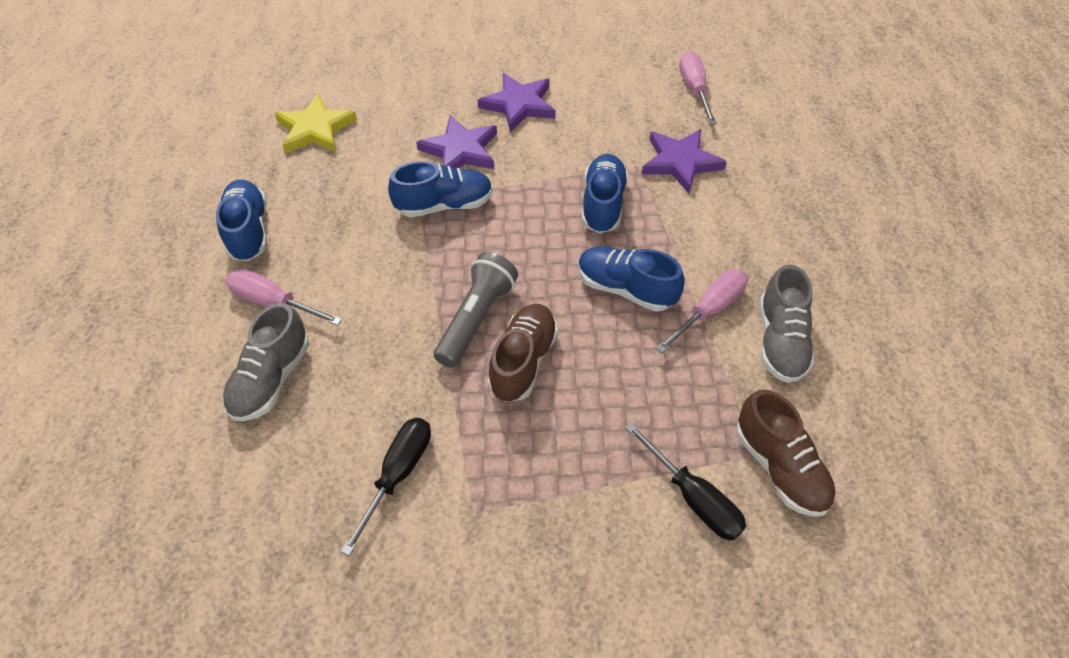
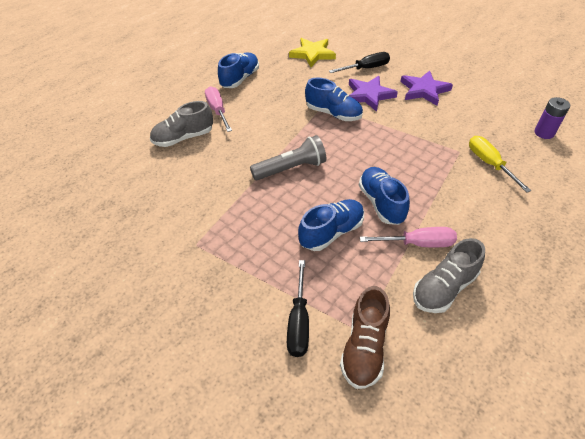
camera: 45 degrees right, 5 degrees down
black screwdriver [341,418,431,556] -> black screwdriver moved to [329,52,390,73]
brown shoe [488,304,558,402] -> none
blue shoe [582,154,628,233] -> blue shoe moved to [298,199,364,251]
purple star [641,129,727,194] -> yellow screwdriver [469,136,531,193]
pink screwdriver [679,51,717,125] -> purple battery [534,97,570,139]

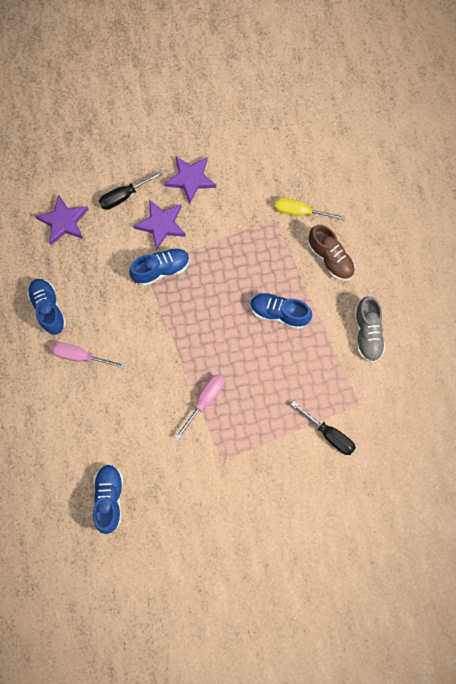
camera: 55 degrees left, 25 degrees up
grey shoe [150,101,213,147] -> none
grey flashlight [250,135,326,180] -> none
yellow star [289,38,336,67] -> purple star [35,195,89,245]
blue shoe [298,199,364,251] -> blue shoe moved to [93,464,123,534]
black screwdriver [329,52,390,73] -> black screwdriver turned 135 degrees counterclockwise [99,171,163,210]
brown shoe [340,286,390,389] -> brown shoe moved to [308,225,355,281]
pink screwdriver [360,227,457,247] -> pink screwdriver moved to [175,374,225,440]
purple battery [534,97,570,139] -> none

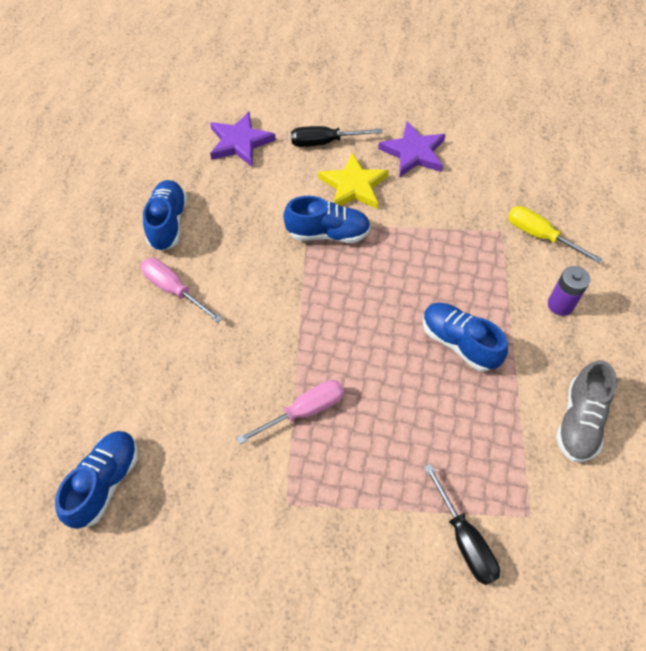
camera: 25 degrees right, 15 degrees down
purple star [134,199,186,250] -> yellow star [318,153,389,209]
brown shoe [308,225,355,281] -> purple battery [548,266,590,316]

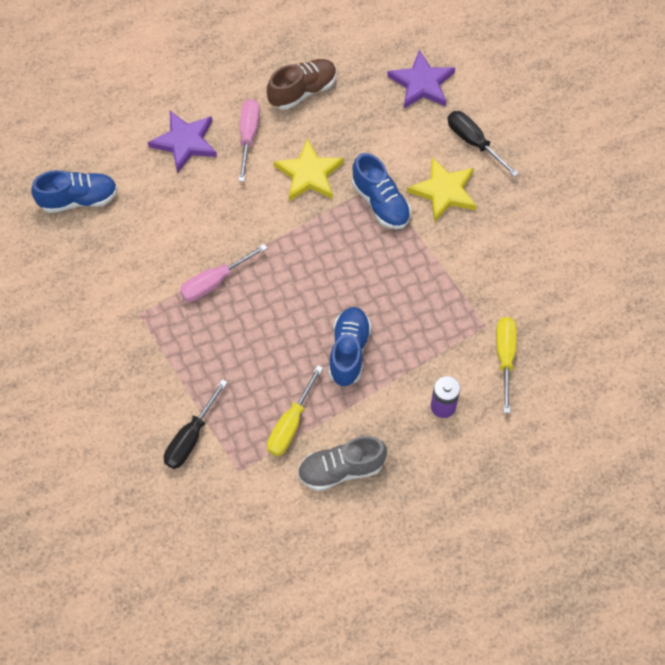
camera: 55 degrees right, 5 degrees up
blue shoe [143,180,187,251] -> brown shoe [267,59,337,110]
pink screwdriver [236,380,344,444] -> pink screwdriver turned 120 degrees clockwise [180,244,268,302]
purple star [378,121,446,177] -> purple star moved to [148,111,217,173]
none -> yellow screwdriver [267,365,323,456]
none -> yellow star [273,138,344,201]

